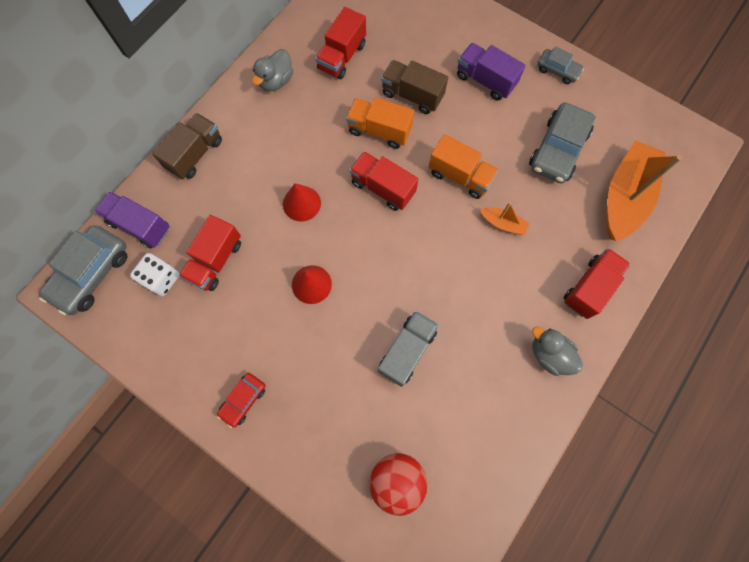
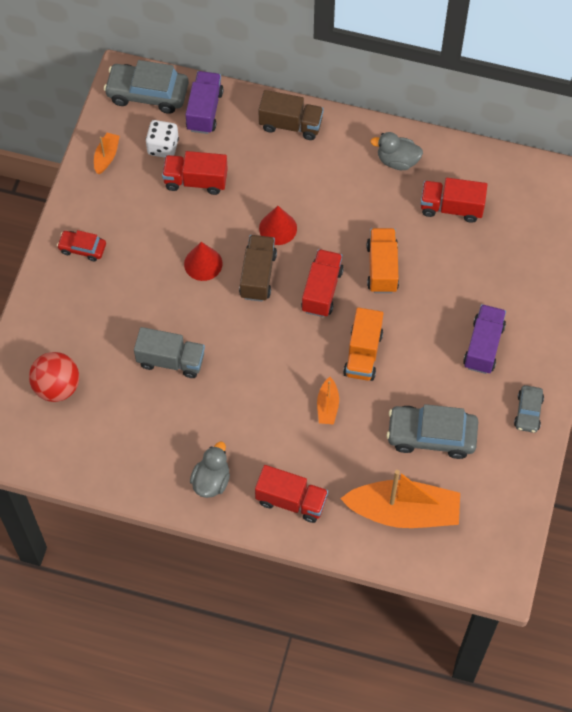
camera: 70 degrees right, 10 degrees down
brown truck [381,60,448,114] -> brown truck moved to [239,235,277,302]
none -> orange boat [94,133,120,174]

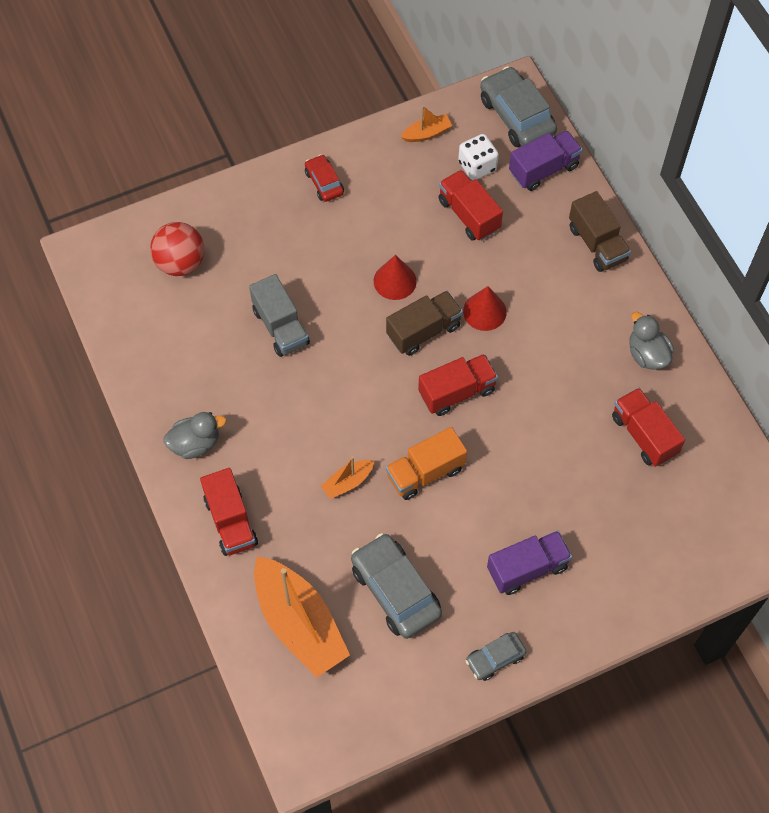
camera: 50 degrees right, 0 degrees up
orange truck [367,228,399,293] -> none

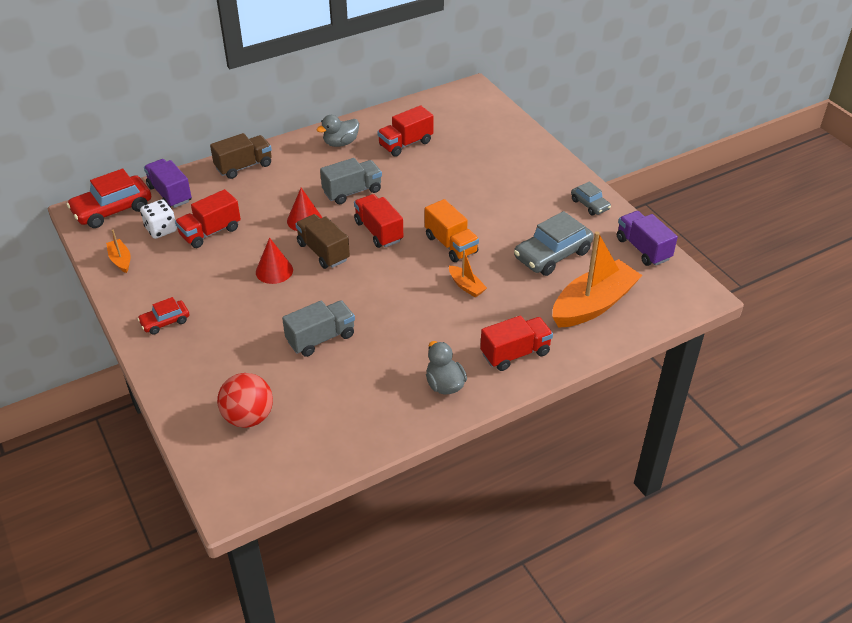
camera: 95 degrees left, 20 degrees down
grey car [480,66,557,147] -> red car [67,169,151,228]
purple truck [487,531,572,595] -> purple truck moved to [617,211,678,266]
none -> grey truck [320,158,382,204]

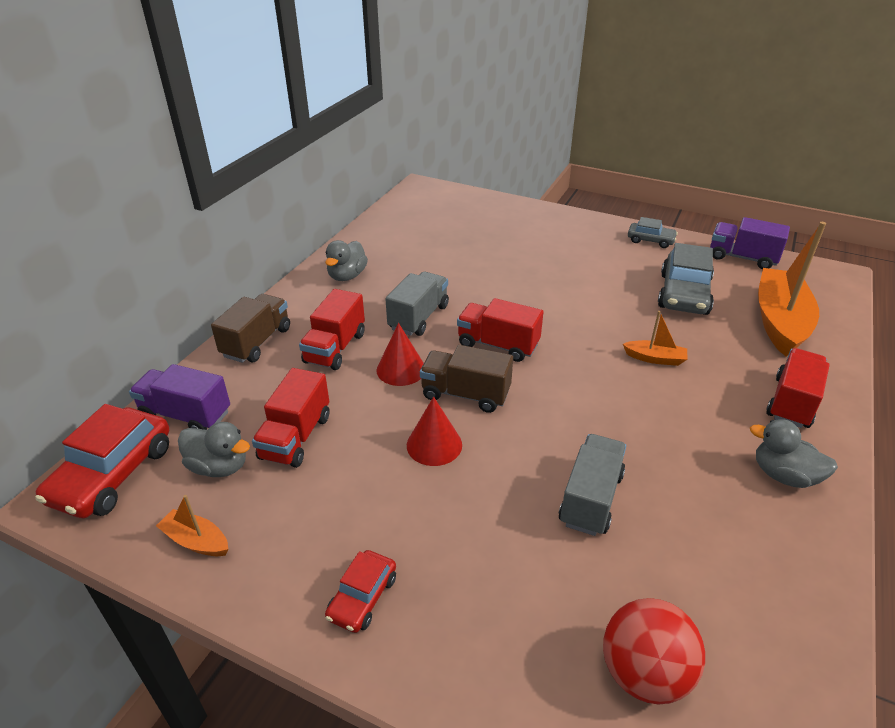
camera: 35 degrees left, 5 degrees down
white dice [140,199,177,239] -> grey duck [178,422,250,477]
red truck [377,105,433,157] -> red truck moved to [299,289,365,370]
orange truck [425,199,479,262] -> none

